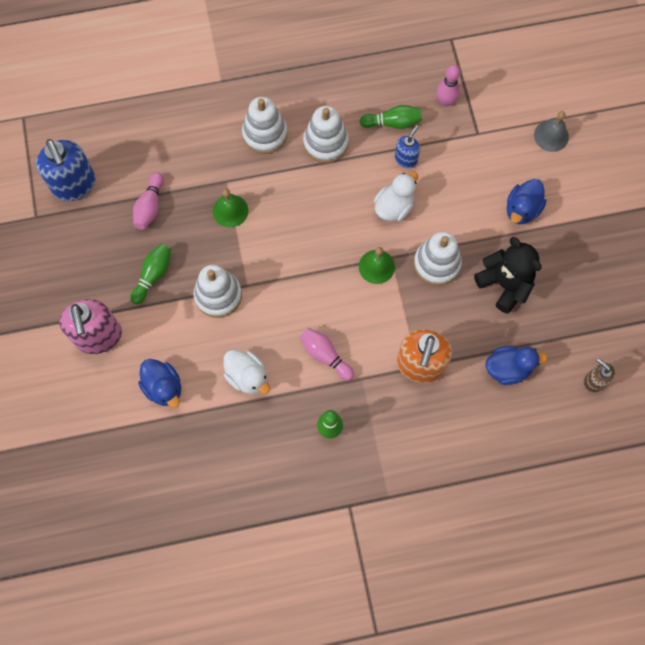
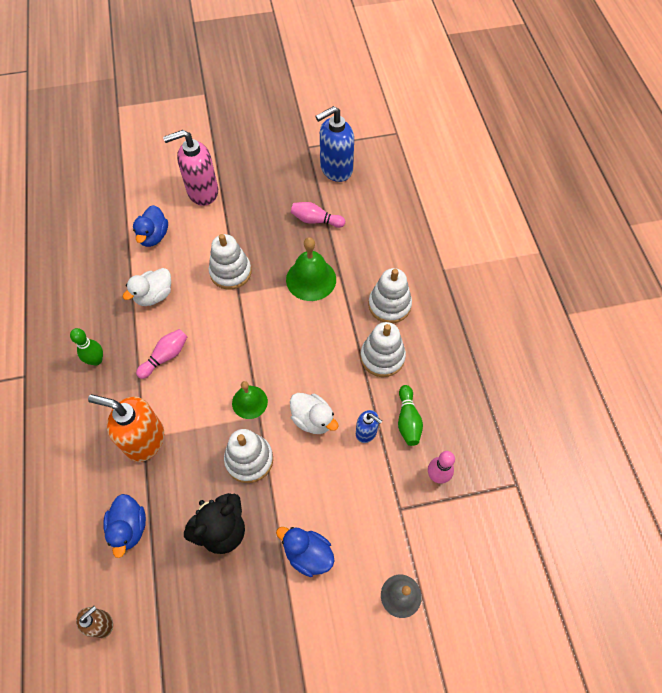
camera: 90 degrees right, 10 degrees down
green bowling pin [130,244,171,304] -> none
blue duck [138,359,181,408] -> blue duck turned 45 degrees counterclockwise [133,205,168,247]
green bell [213,189,248,228] -> green bell [286,237,336,301], size x1.55

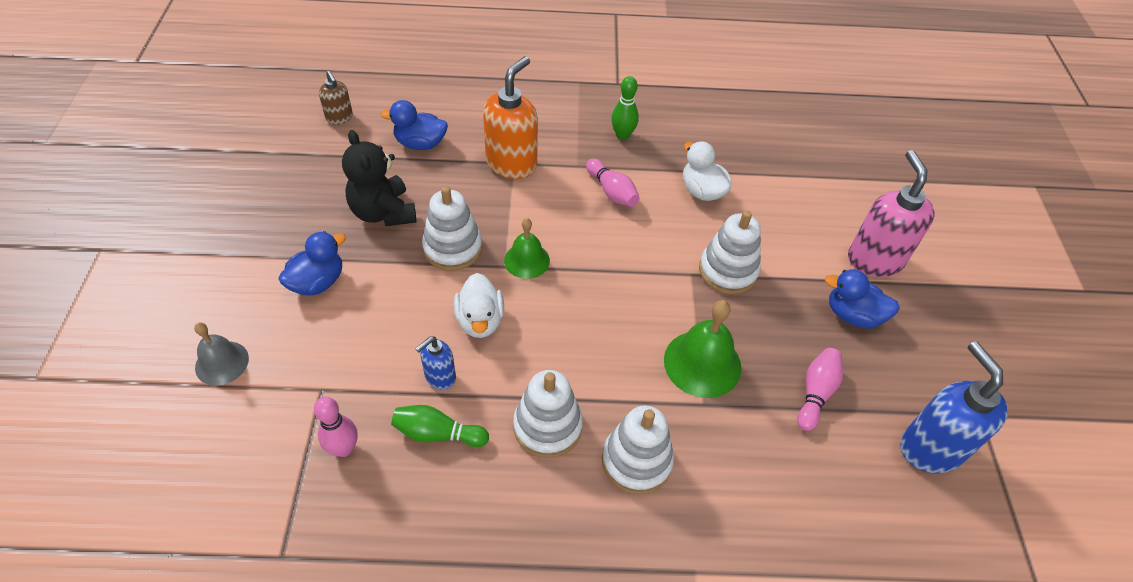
camera: 100 degrees right, 10 degrees down
blue duck [133,205,168,247] -> blue duck moved to [825,269,900,329]
white duck [290,393,338,434] -> white duck turned 60 degrees counterclockwise [454,273,504,338]

